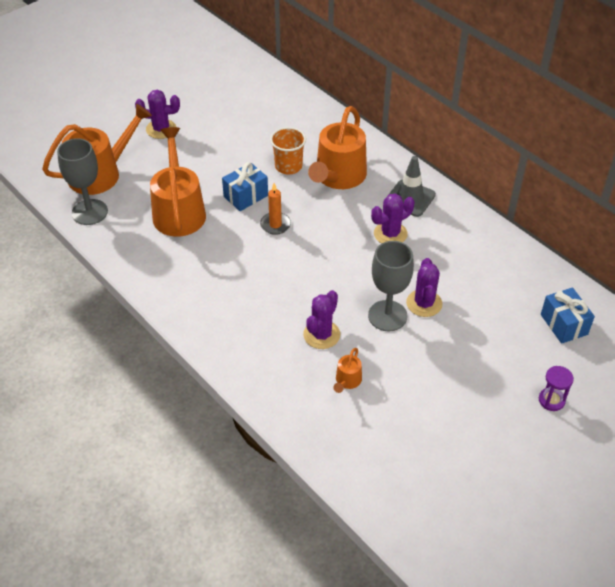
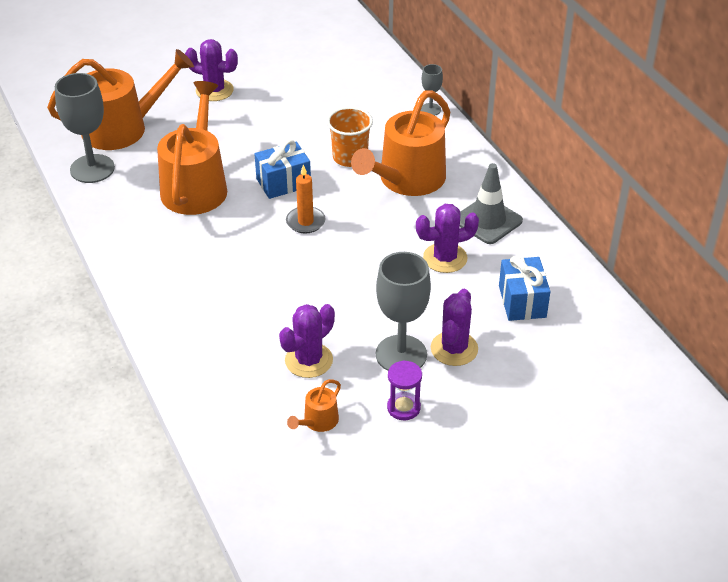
camera: 15 degrees right, 5 degrees down
purple hourglass [539,366,574,411] -> purple hourglass moved to [387,360,422,420]
blue gift [541,288,595,344] -> blue gift moved to [499,256,551,321]
none -> grey goblet [421,64,443,115]

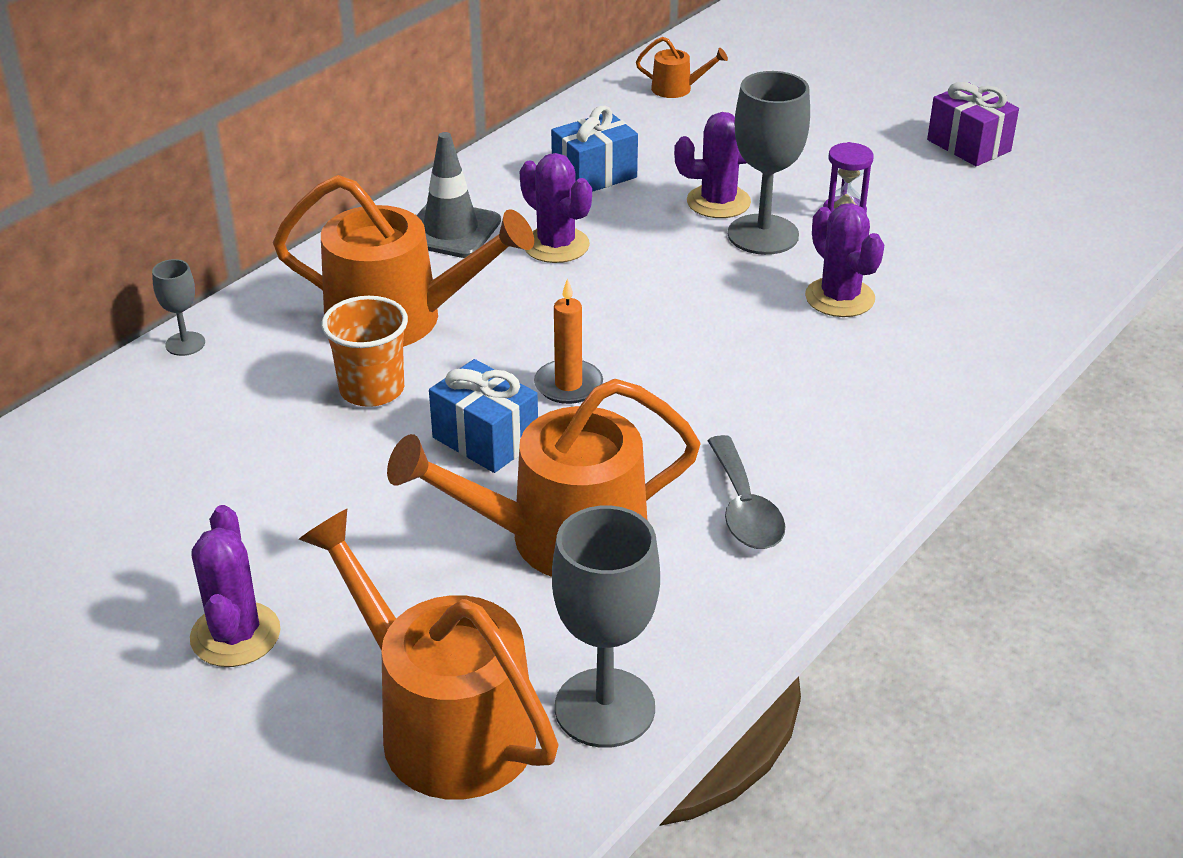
camera: 115 degrees left, 5 degrees down
purple cactus [279,304,335,378] -> purple cactus turned 45 degrees clockwise [805,203,884,317]
orange watering can [287,379,341,432] -> orange watering can moved to [636,37,728,98]
none -> grey spoon [707,435,786,549]
none -> purple gift [927,82,1019,166]

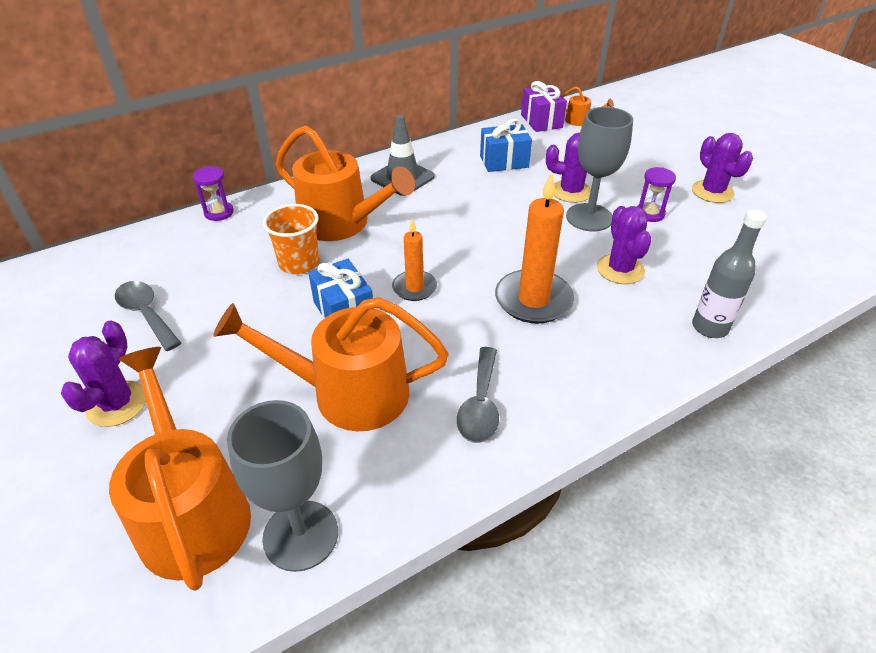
camera: 20 degrees right, 5 degrees up
grey goblet [152,259,205,356] -> purple hourglass [193,166,234,221]
purple cactus [520,153,592,263] -> purple cactus moved to [692,133,753,203]
purple gift [927,82,1019,166] -> purple gift moved to [521,81,567,132]
none -> grey spoon [115,281,181,351]
none -> orange candle [495,172,574,324]
none -> grey bottle [692,210,767,338]

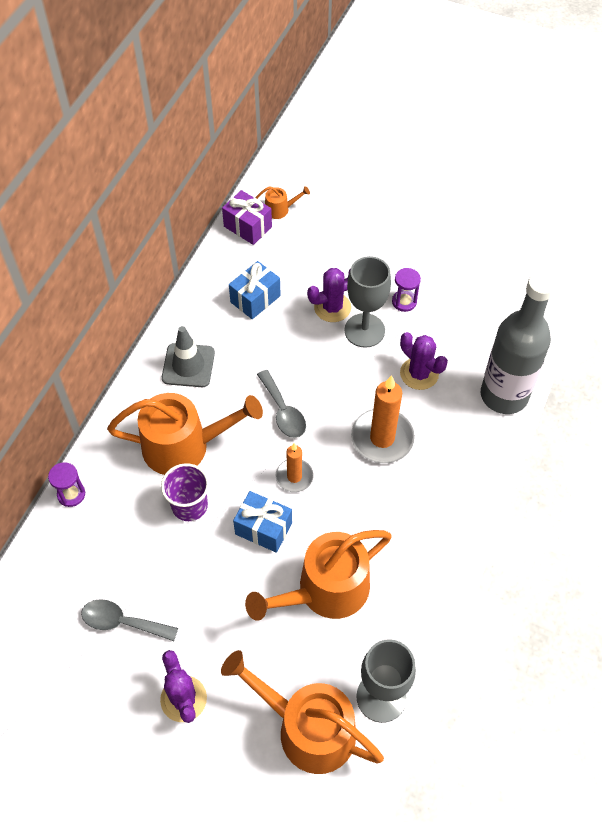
camera: 35 degrees left, 15 degrees up
orange cup [263,204,319,274] -> purple cup [161,463,209,521]
grey spoon [457,347,499,443] -> grey spoon moved to [257,370,306,438]
purple cactus [692,133,753,203] -> none
grey bottle [692,210,767,338] -> grey bottle [481,272,555,414], size x1.79

